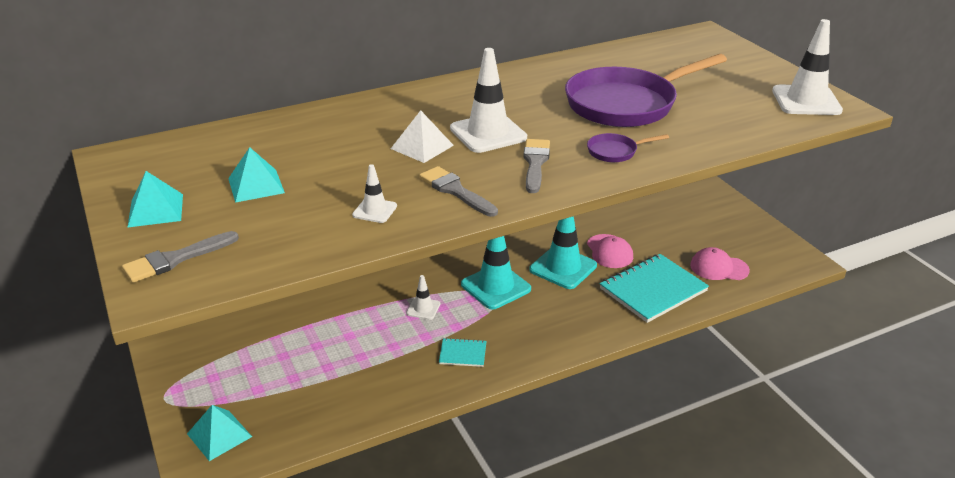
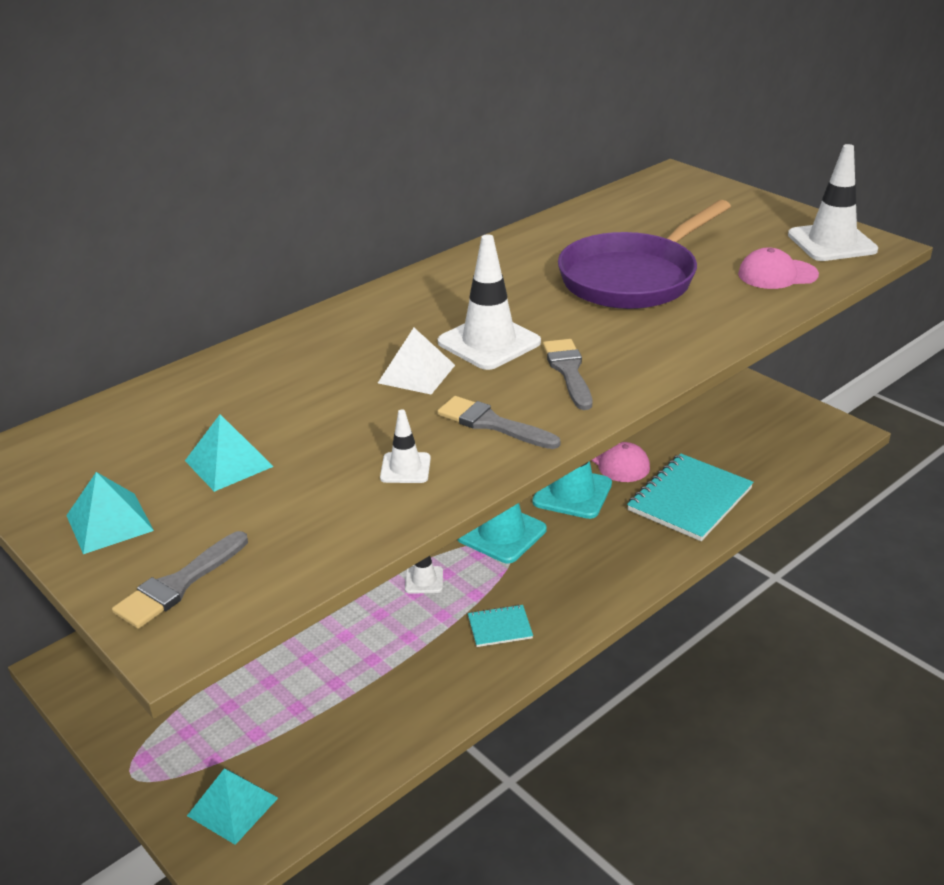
camera: 15 degrees left, 0 degrees up
purple pan [587,133,669,162] -> none
pink cap [690,247,750,280] -> pink cap moved to [738,248,819,289]

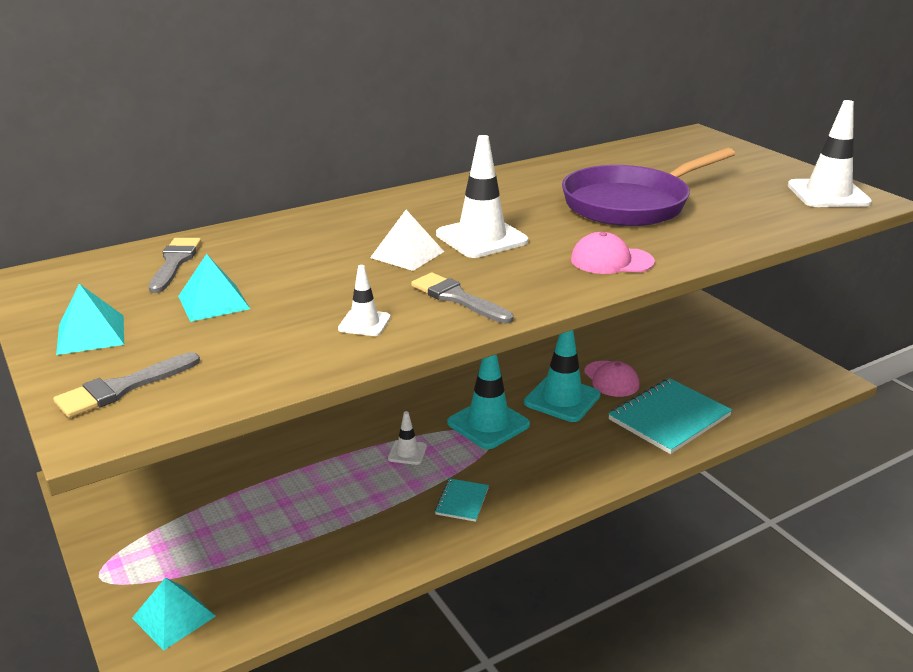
camera: 10 degrees right, 5 degrees down
turquoise notebook [468,604,533,647] -> turquoise notebook turned 75 degrees counterclockwise [435,478,489,522]
grey brush [543,339,592,410] -> grey brush moved to [149,238,201,293]
pink cap [738,248,819,289] -> pink cap moved to [571,232,655,274]

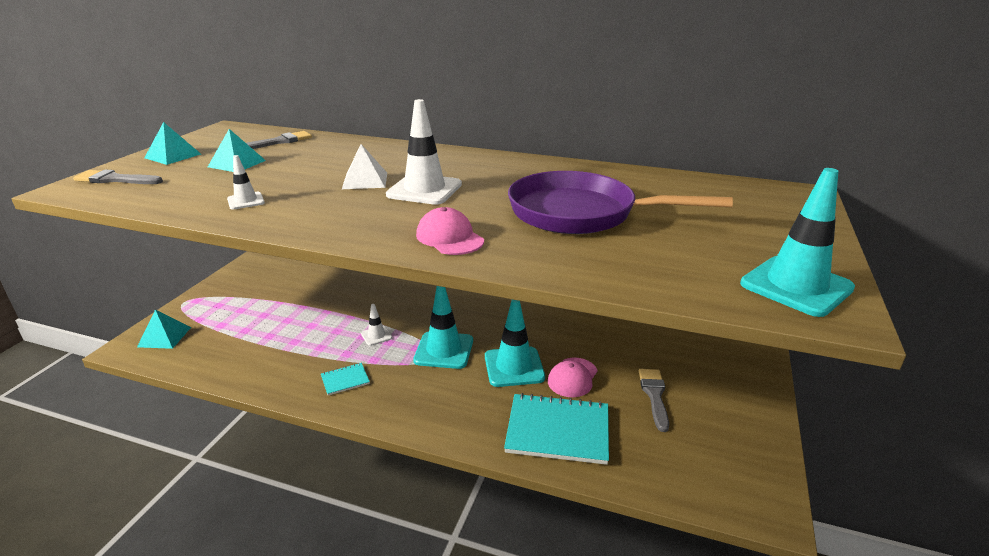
camera: 50 degrees right, 0 degrees up
grey brush [411,273,513,324] -> grey brush moved to [639,369,669,432]
white traffic cone [788,100,872,207] -> turquoise traffic cone [740,168,855,317]

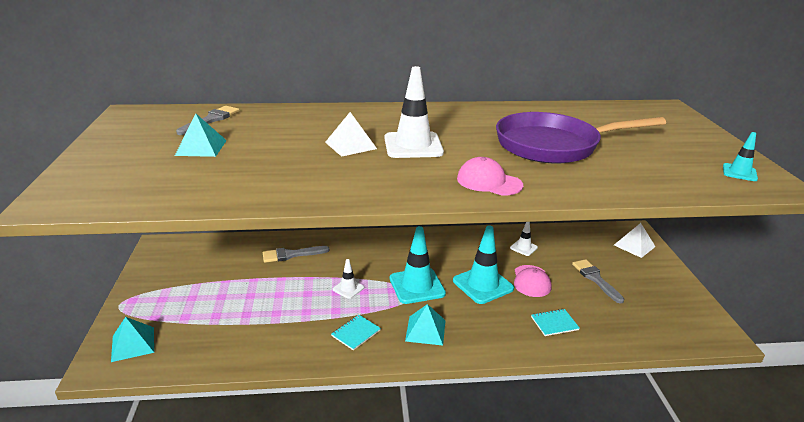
camera: 25 degrees left, 0 degrees up
grey brush [73,170,163,184] -> grey brush moved to [263,246,330,263]
turquoise pyramid [144,122,201,165] -> turquoise pyramid moved to [405,304,446,346]
white traffic cone [227,155,265,209] -> white traffic cone moved to [510,222,538,256]
turquoise notebook [504,393,609,465] -> turquoise notebook [531,309,579,336], size x0.47
turquoise traffic cone [740,168,855,317] -> turquoise traffic cone [723,132,758,181], size x0.51
none -> white pyramid [614,223,656,258]

